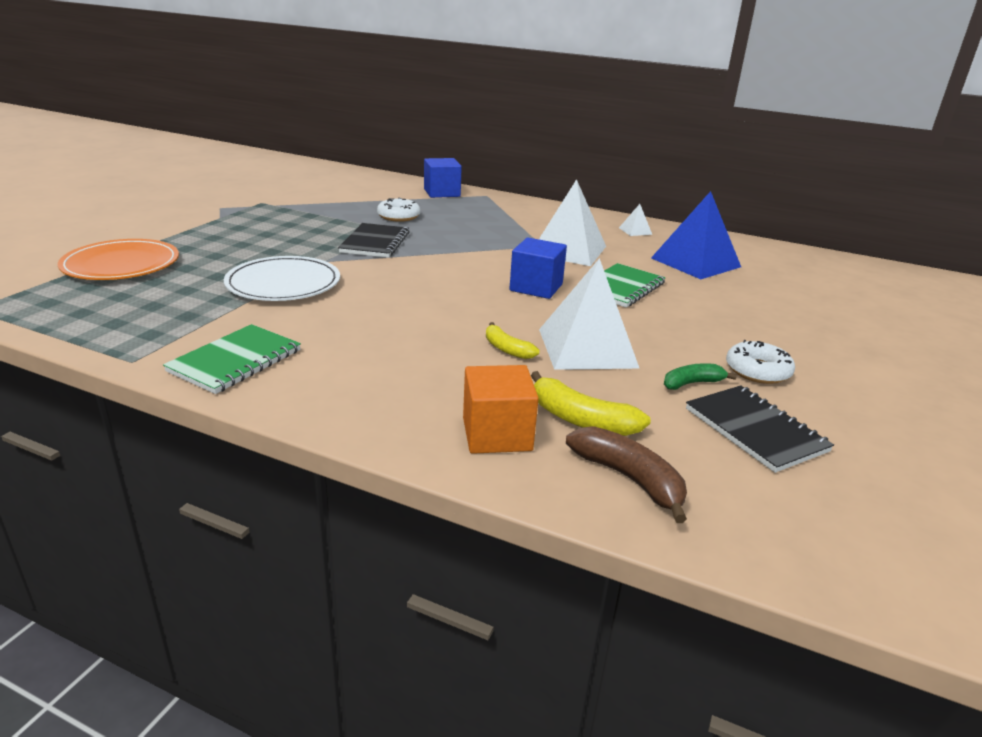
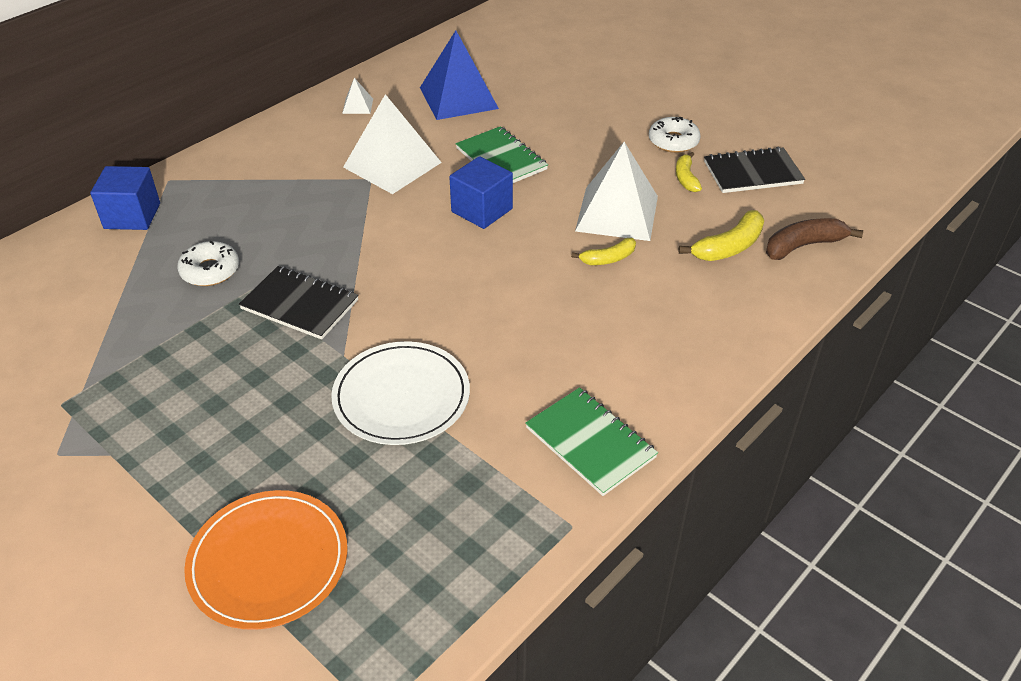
camera: 70 degrees left, 15 degrees up
orange cube [463,365,539,454] -> none
green banana [664,363,737,390] -> yellow banana [676,152,702,192]

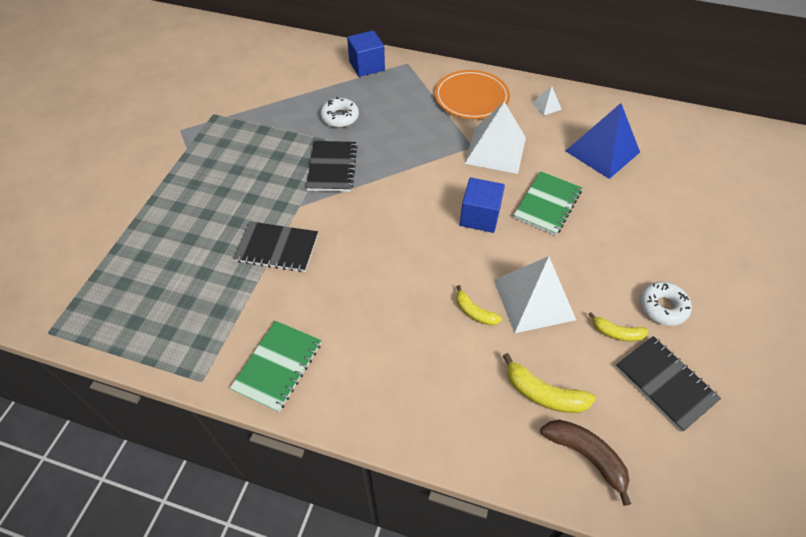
camera: 65 degrees right, 10 degrees up
orange plate [184,490,347,630] -> orange plate moved to [435,70,510,119]
white plate [331,341,470,445] -> black notebook [233,221,318,272]
yellow banana [676,152,702,192] -> yellow banana turned 135 degrees counterclockwise [588,312,648,341]

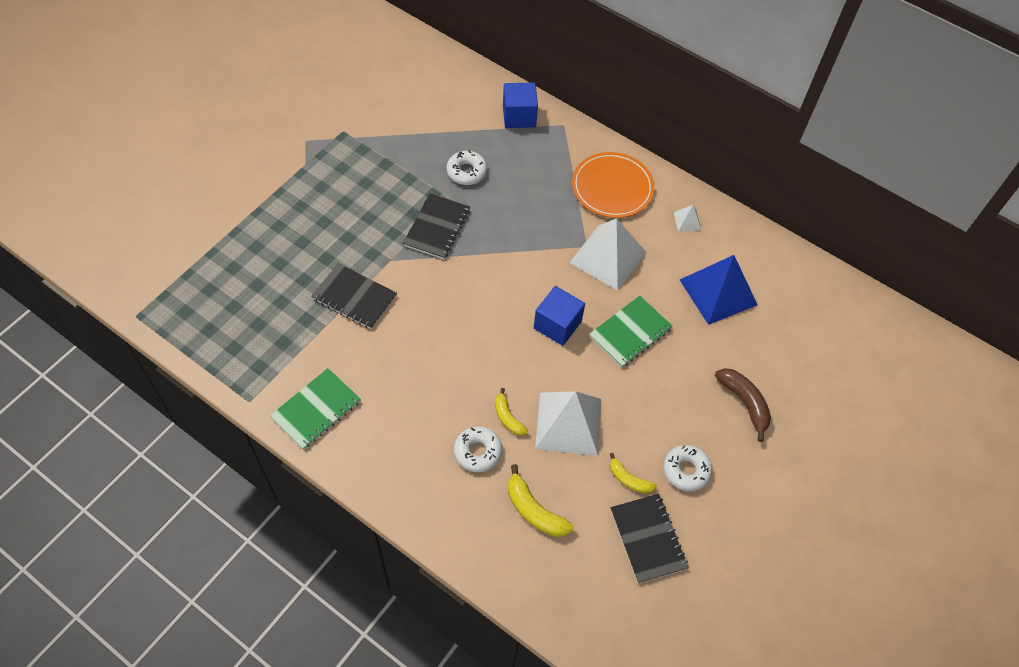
camera: 15 degrees right, 5 degrees up
brown banana [540,420,631,506] -> brown banana moved to [715,368,771,442]
none -> white donut [454,426,502,472]

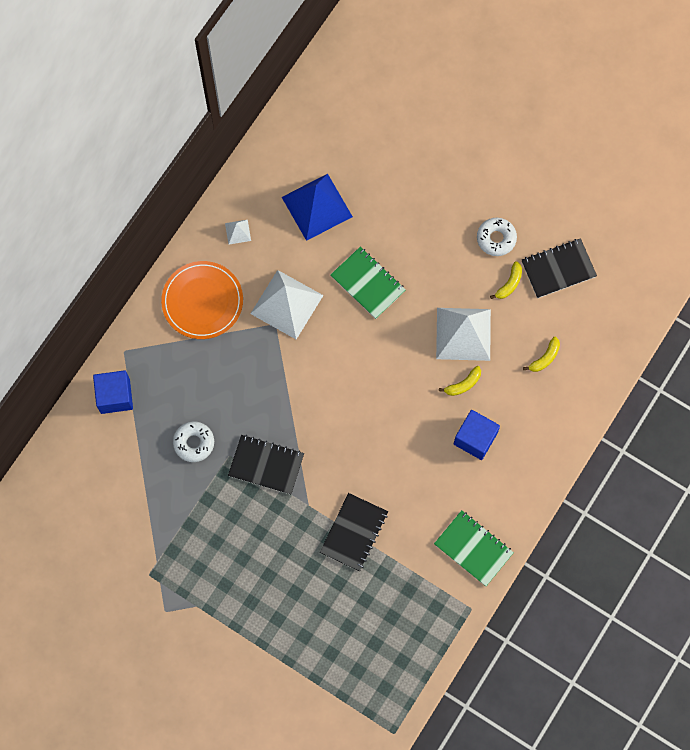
camera: 90 degrees left, 15 degrees up
white donut [454,426,502,472] -> none
yellow banana [508,464,574,537] -> yellow banana [523,337,560,372], size x0.65
blue cube [534,286,585,346] -> blue cube moved to [454,410,500,460]
brown banana [715,368,771,442] -> none

